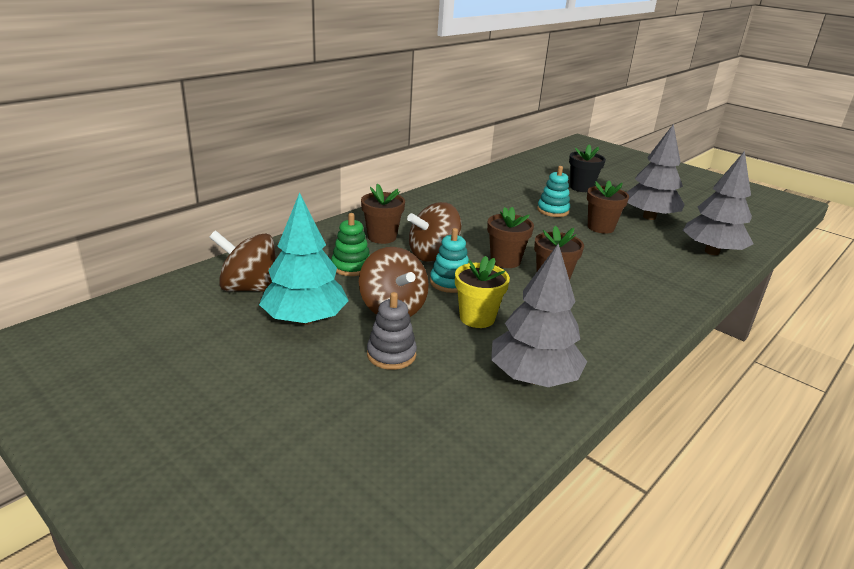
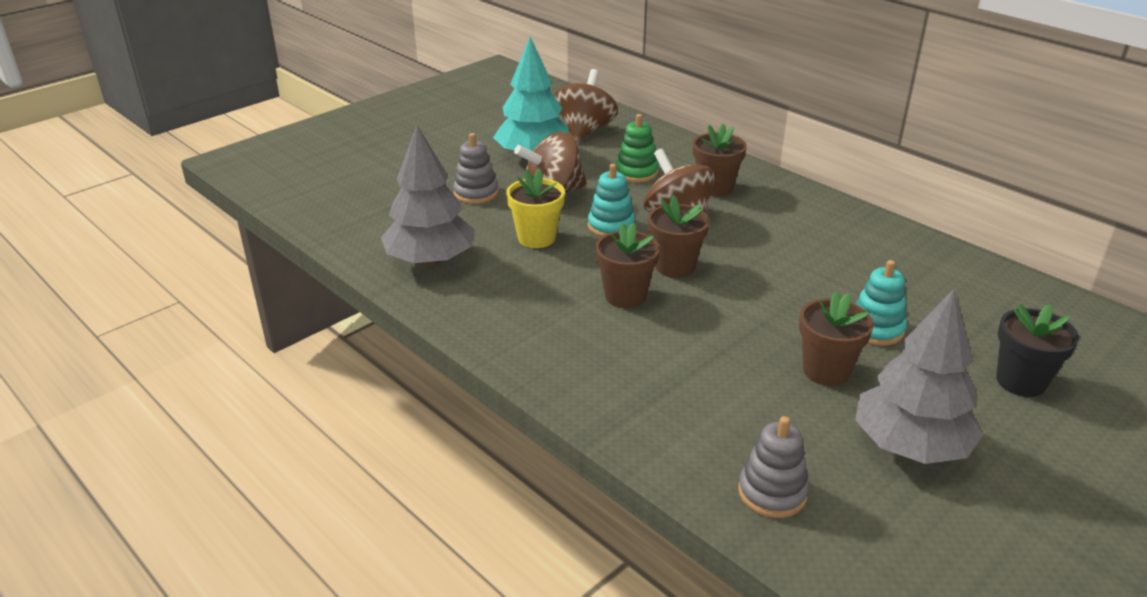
camera: 95 degrees right, 5 degrees up
grey tree [683,151,754,255] -> grey stacking toy [738,416,809,518]

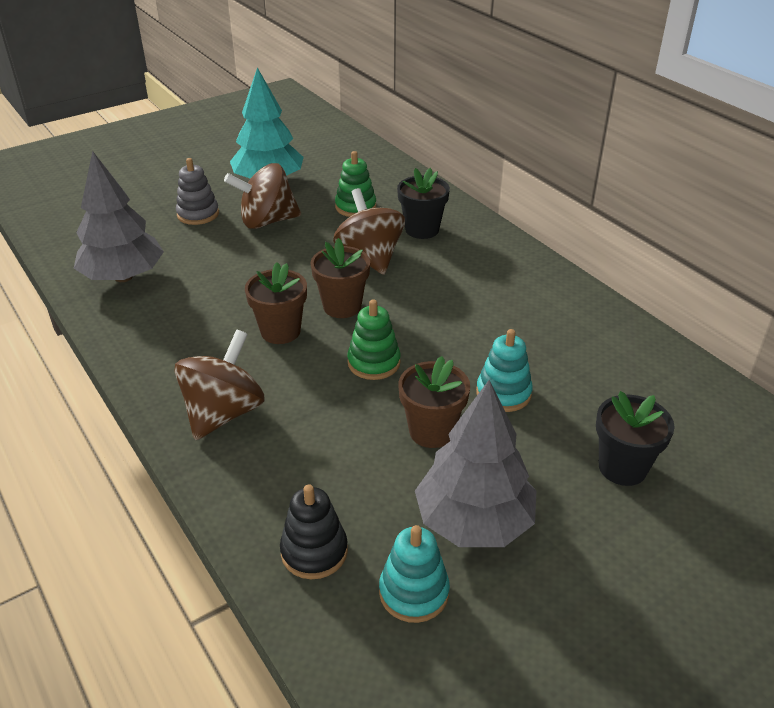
camera: 10 degrees right, 5 degrees up
yellow flower pot [506,168,565,248] -> none
brown spinning top [554,69,618,142] -> brown spinning top moved to [174,329,265,440]
turquoise stacking toy [588,164,635,237] -> turquoise stacking toy moved to [379,525,450,623]
brown flower pot [693,124,747,197] -> black flower pot [397,168,450,239]
grey stacking toy [738,416,809,518] -> black stacking toy [280,485,348,579]
none -> green stacking toy [347,299,401,380]

